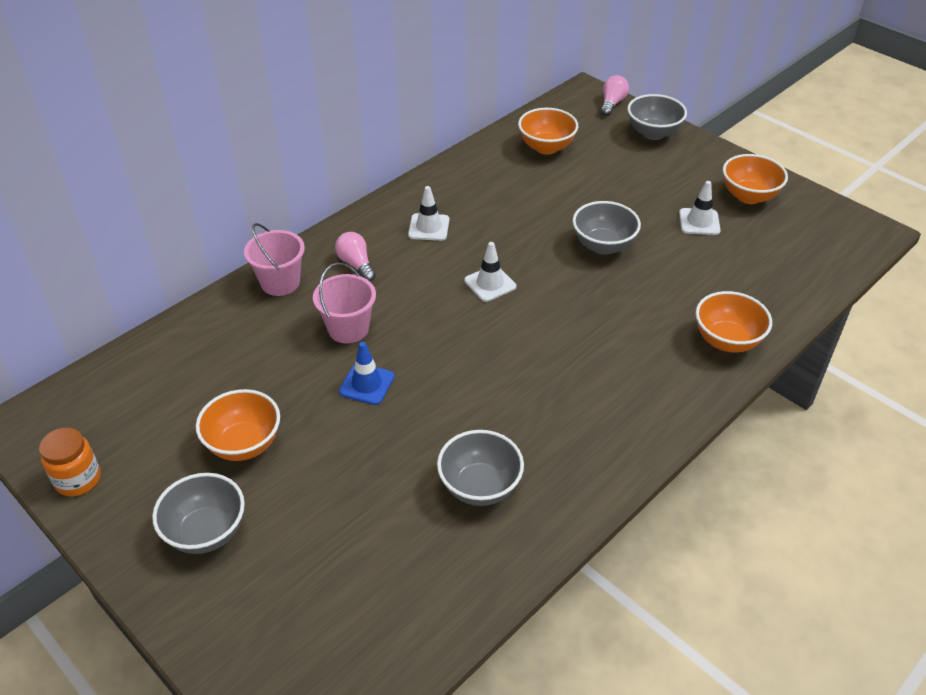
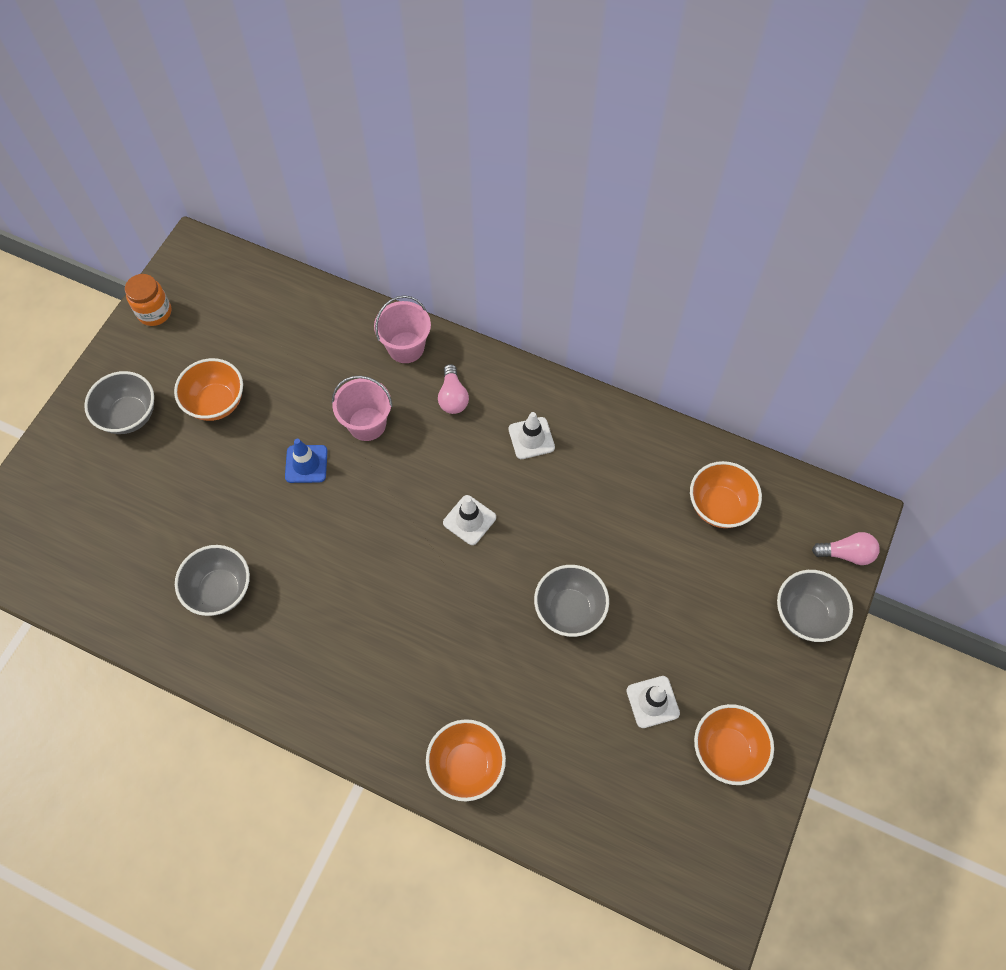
camera: 70 degrees right, 20 degrees up
pink light bulb [335,232,376,281] -> pink light bulb turned 135 degrees clockwise [438,364,469,414]

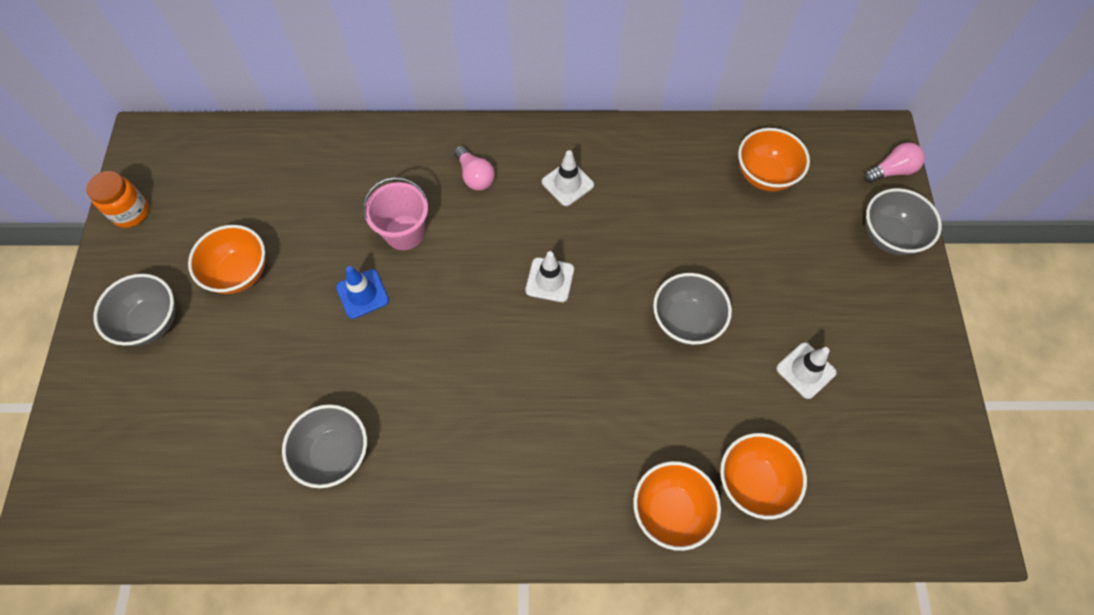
camera: 25 degrees left, 0 degrees up
pink bucket [374,295,431,363] -> none
orange bowl [694,704,774,785] -> orange bowl moved to [720,433,807,519]

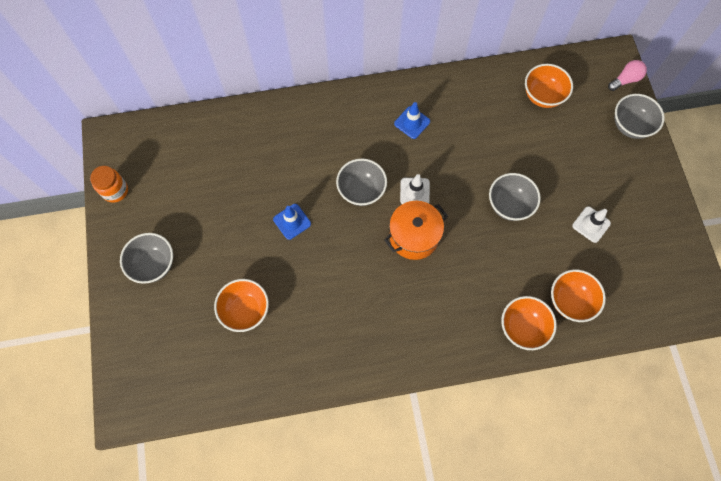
camera: 10 degrees left, 5 degrees up
orange bowl [188,225,266,294] -> orange bowl moved to [214,279,269,332]
grey bowl [282,404,367,488] -> grey bowl moved to [336,159,387,206]
pink bucket [363,177,428,250] -> none
pink light bulb [454,145,495,191] -> none
white traffic cone [542,150,594,206] -> blue traffic cone [394,102,430,139]
none -> orange pot [384,201,448,260]

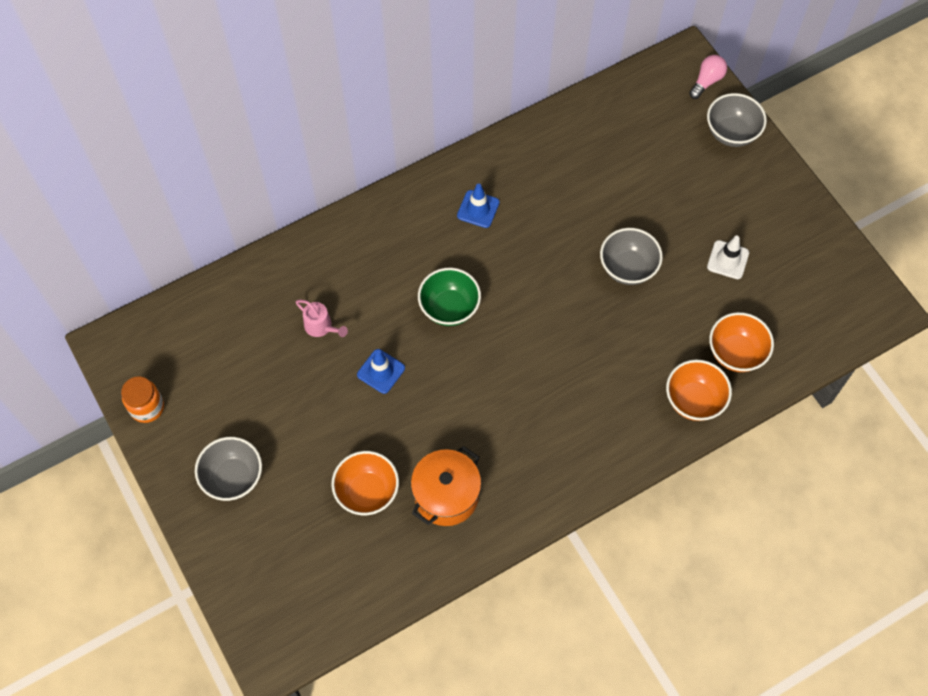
camera: 20 degrees left, 5 degrees down
grey bowl [336,159,387,206] -> green bowl [418,268,481,326]
orange pot [384,201,448,260] -> orange pot moved to [411,446,481,526]
white traffic cone [400,174,430,204] -> none
orange bowl [525,64,573,108] -> none
none -> pink watering can [295,300,348,337]

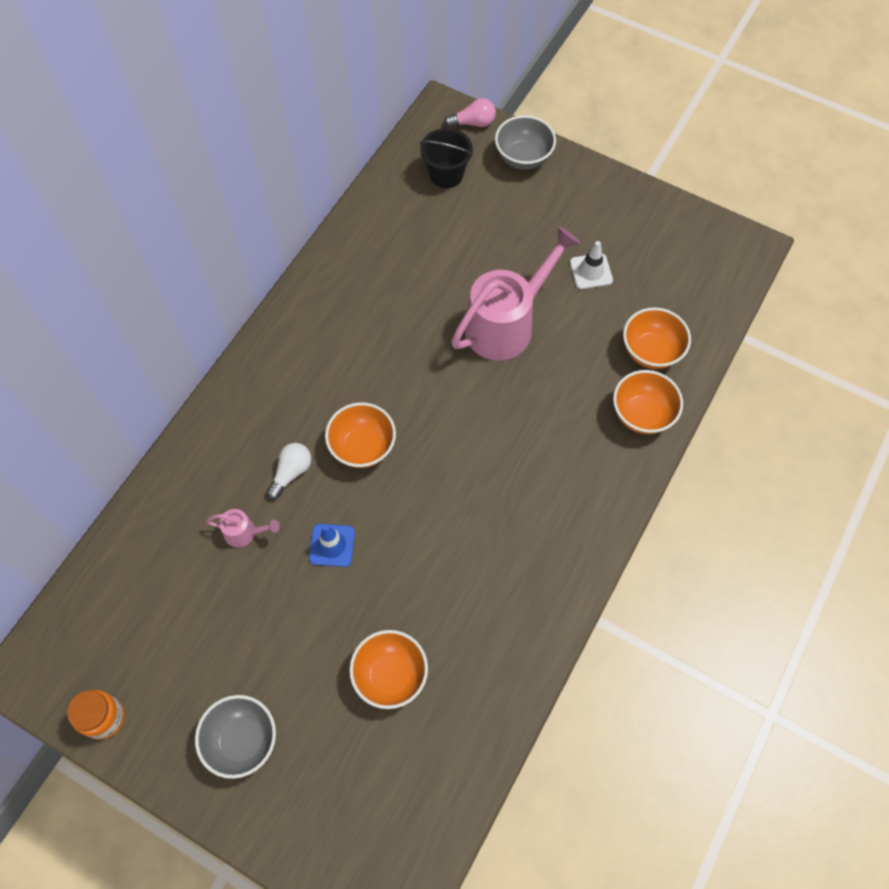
camera: 30 degrees left, 0 degrees up
orange pot [411,446,481,526] -> none
green bowl [418,268,481,326] -> orange bowl [325,402,396,468]
blue traffic cone [457,184,500,228] -> none
grey bowl [600,228,663,285] -> pink watering can [451,226,580,361]
pink light bulb [689,55,727,99] -> pink light bulb turned 75 degrees clockwise [444,98,496,127]
none -> white light bulb [266,443,311,499]
none -> black bucket [420,128,473,188]

